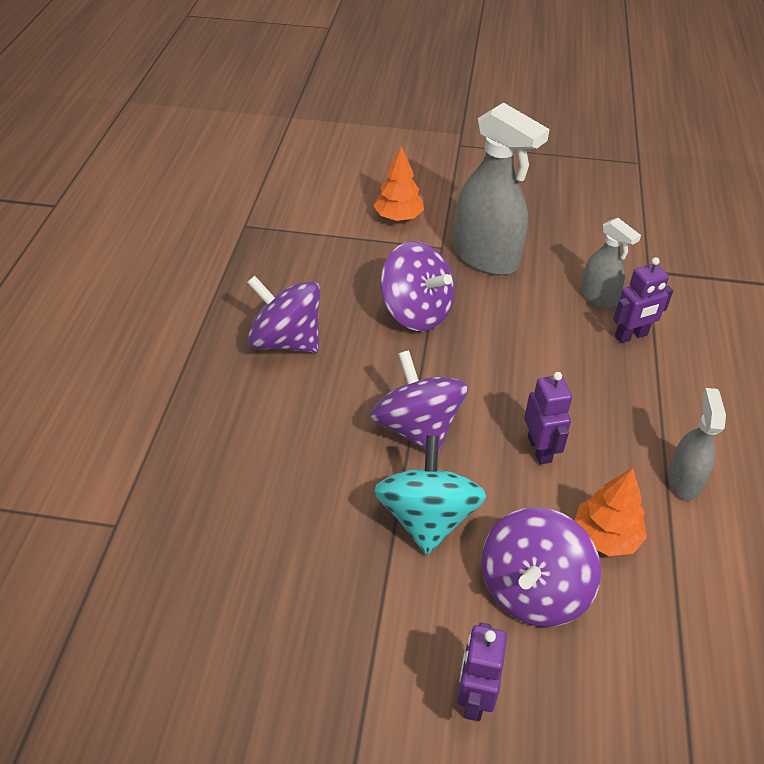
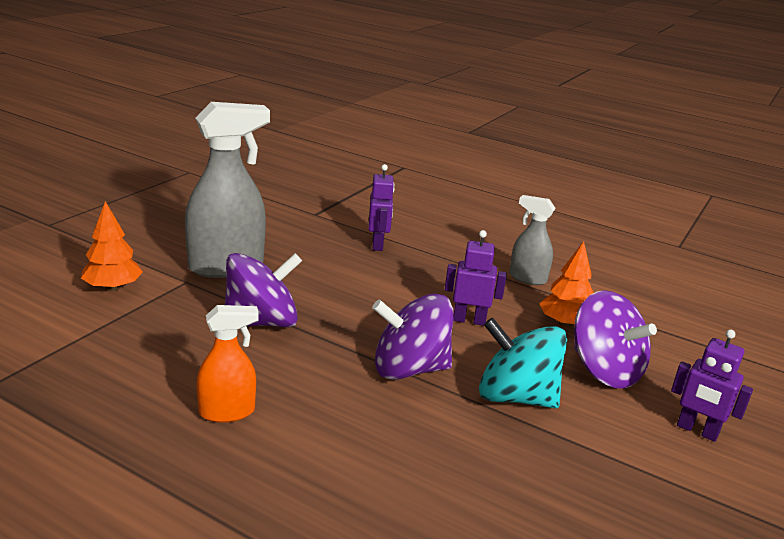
camera: 70 degrees left, 20 degrees down
purple spinning top [247,276,320,353] -> orange spray bottle [197,305,259,423]
grey spray bottle [581,218,641,309] -> none

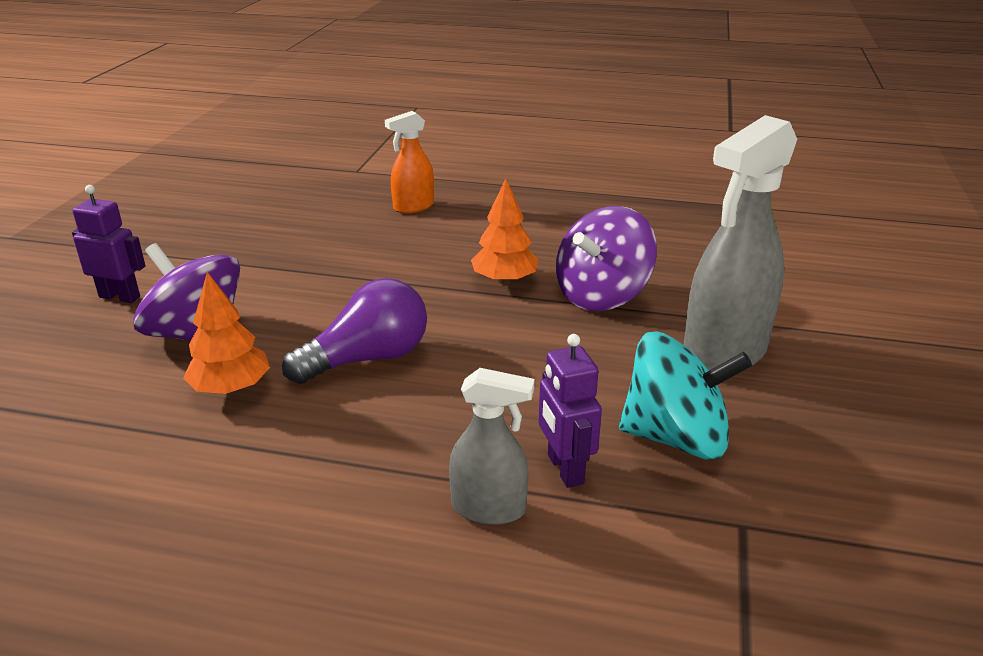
camera: 165 degrees right, 5 degrees up
orange tree [81,201,143,291] -> orange tree moved to [471,179,539,284]
orange spray bottle [197,305,259,423] -> orange spray bottle moved to [385,111,434,213]
purple spinning top [372,293,454,380] -> none
purple robot [445,230,507,326] -> purple light bulb [282,278,427,384]
turquoise spinning top [479,318,567,408] -> turquoise spinning top moved to [619,332,752,460]
grey spray bottle [509,195,556,285] -> grey spray bottle moved to [449,368,534,525]

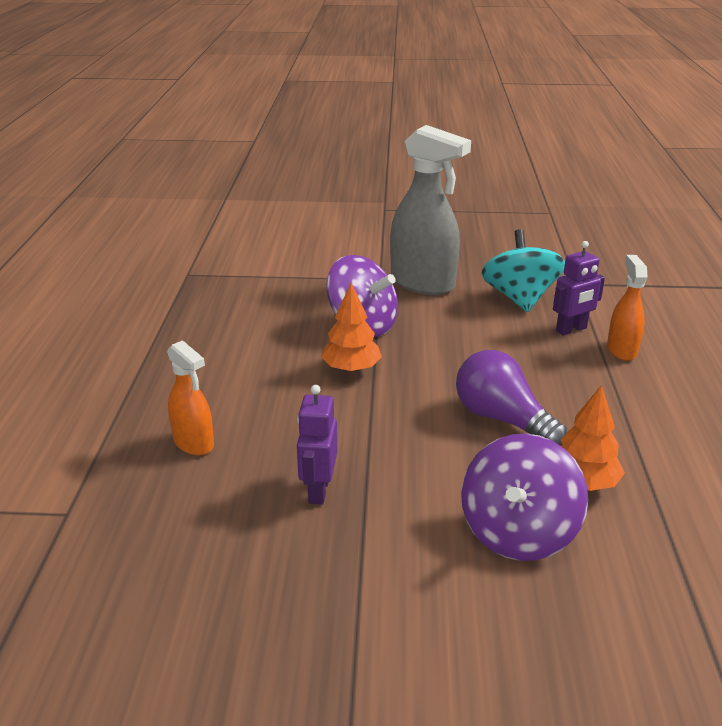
camera: 100 degrees left, 0 degrees up
purple robot [72,185,146,303] -> purple robot moved to [297,385,337,505]
grey spray bottle [449,368,534,525] -> orange spray bottle [607,255,648,361]

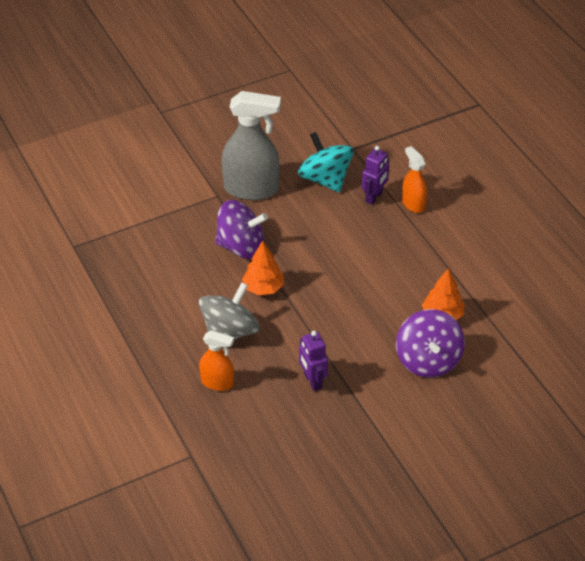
camera: 30 degrees left, 15 degrees up
purple light bulb [456,350,567,446] -> none
none -> grey spinning top [199,282,260,340]

